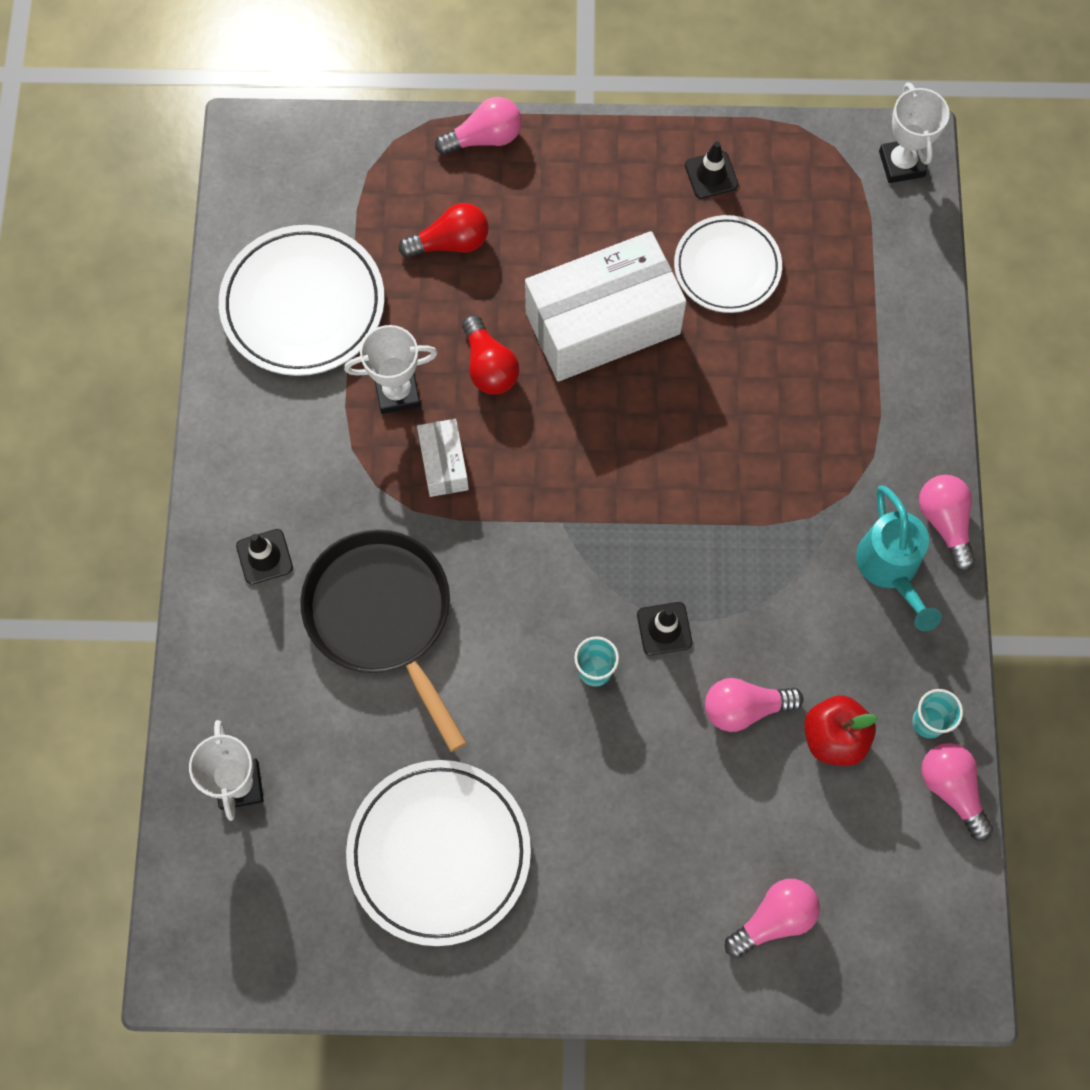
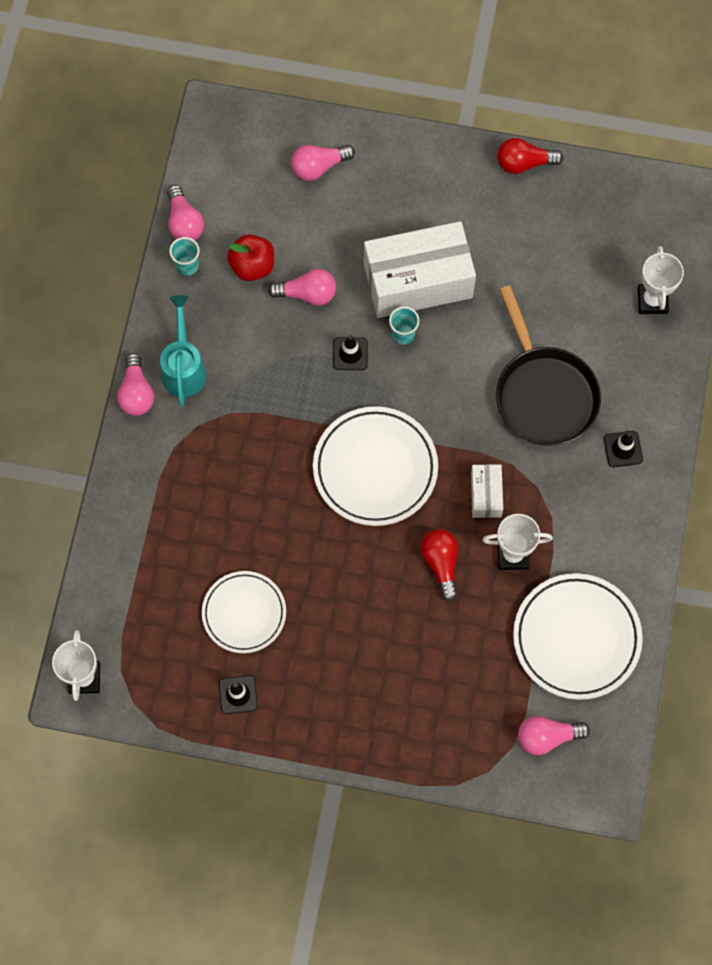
camera: 170 degrees left, 0 degrees up
white plate [346,760,531,946] -> white plate moved to [313,406,438,526]
red light bulb [399,203,489,258] -> red light bulb moved to [497,138,563,174]
pink light bulb [435,97,522,155] -> pink light bulb moved to [518,716,590,755]
white box [525,231,686,381] -> white box moved to [364,221,476,318]

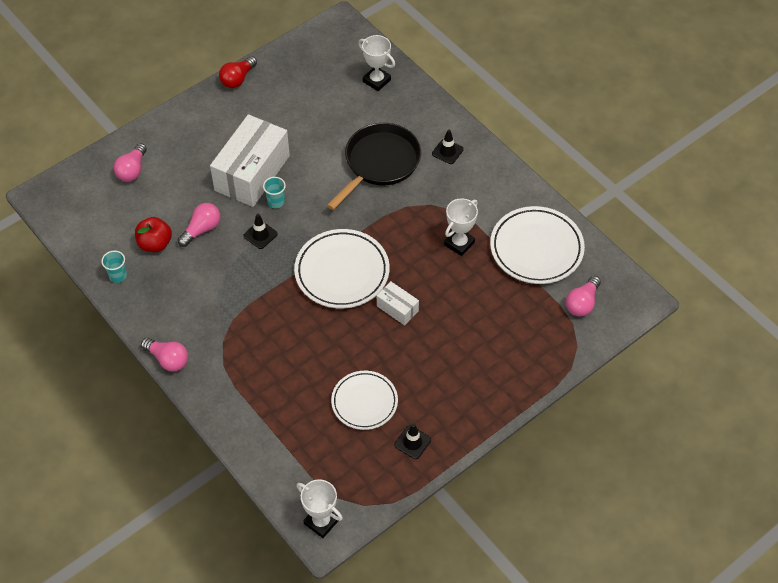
camera: 50 degrees left, 15 degrees down
turquoise watering can [160,295,206,406] -> none
pink light bulb [167,185,204,240] -> none
red light bulb [420,529,458,602] -> none
white box [471,464,503,518] -> white box moved to [377,281,419,325]
black pan [496,285,601,446] -> black pan turned 75 degrees counterclockwise [327,123,421,210]

